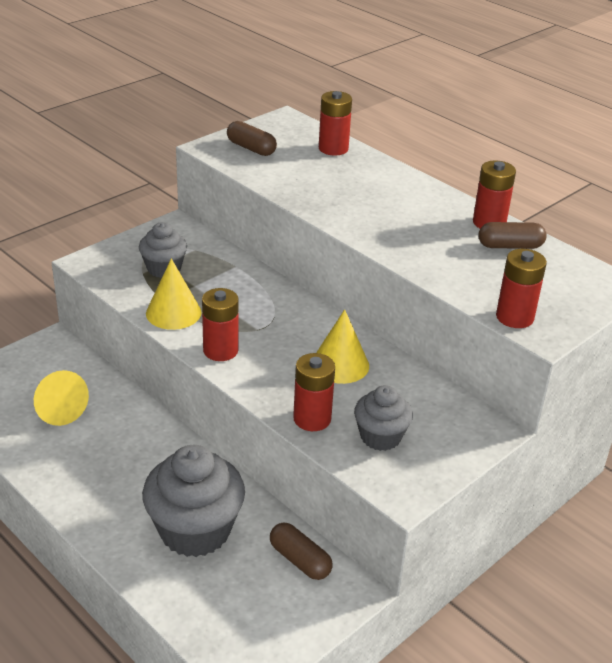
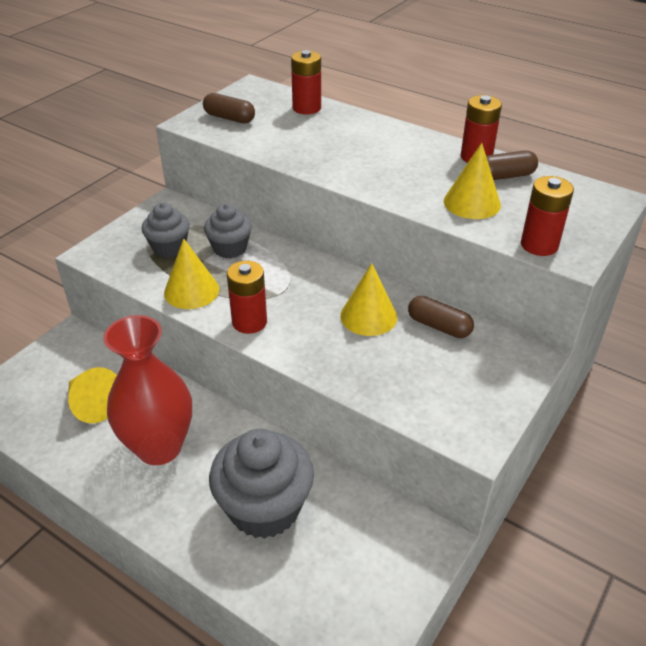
camera: 10 degrees left, 5 degrees up
brown capsule [270,522,332,580] -> brown capsule moved to [408,296,474,338]
red battery [293,353,335,431] -> none
grey cupcake [354,385,413,451] -> grey cupcake moved to [204,203,252,259]
none -> red vase [103,315,192,465]
none -> yellow cone [444,143,501,219]

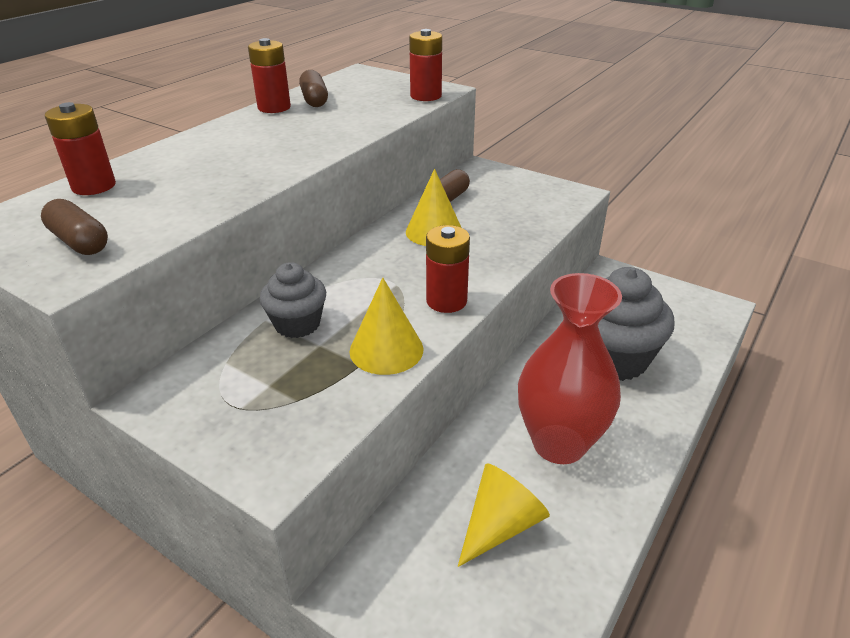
camera: 90 degrees left, 5 degrees down
grey cupcake [142,203,190,258] -> none
brown capsule [203,93,255,124] -> brown capsule turned 75 degrees counterclockwise [41,199,108,255]
yellow cone [444,143,501,219] -> none

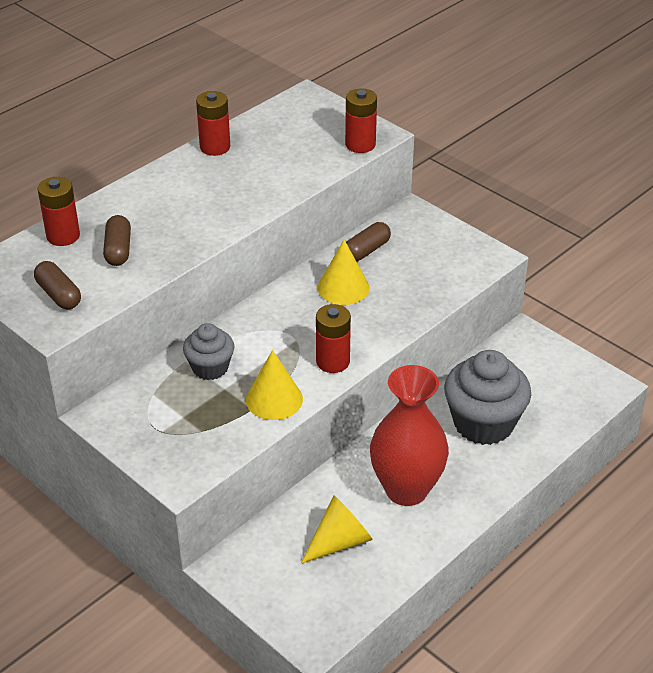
camera: 10 degrees right, 5 degrees up
brown capsule [299,70,328,107] -> brown capsule moved to [103,215,131,266]

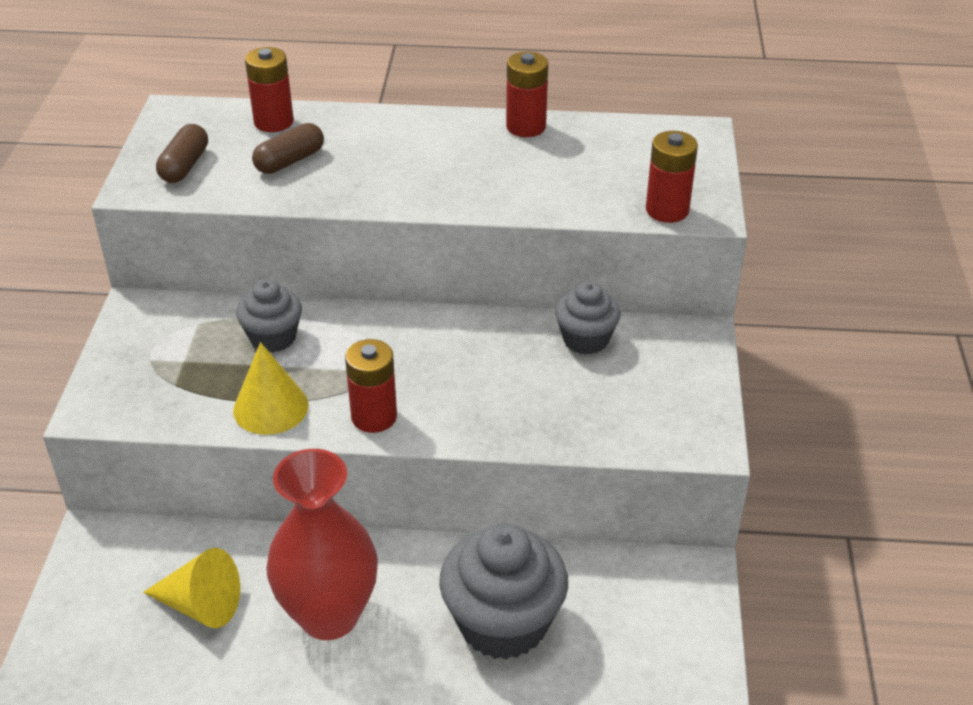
camera: 50 degrees right, 0 degrees up
yellow cone [318,240,370,305] -> none
brown capsule [346,222,391,262] -> grey cupcake [555,281,620,355]

